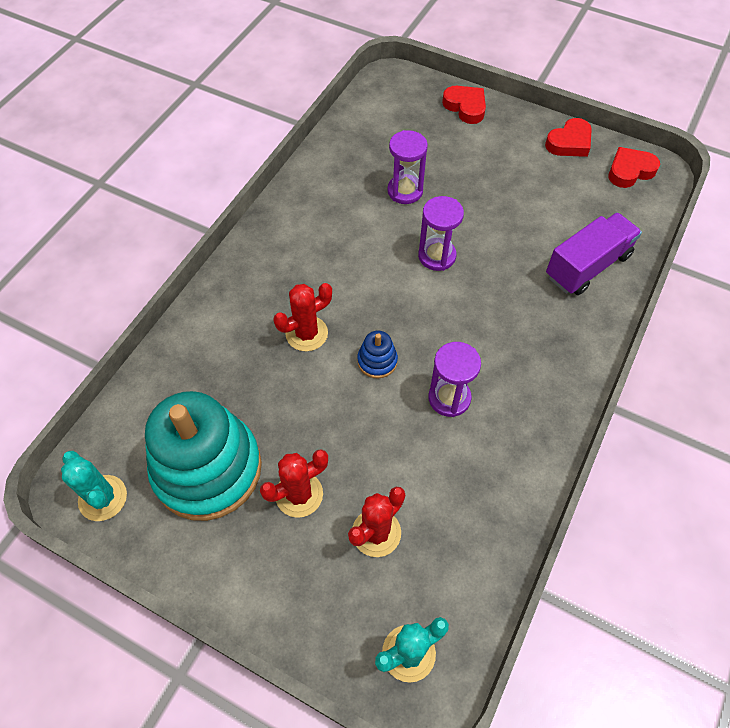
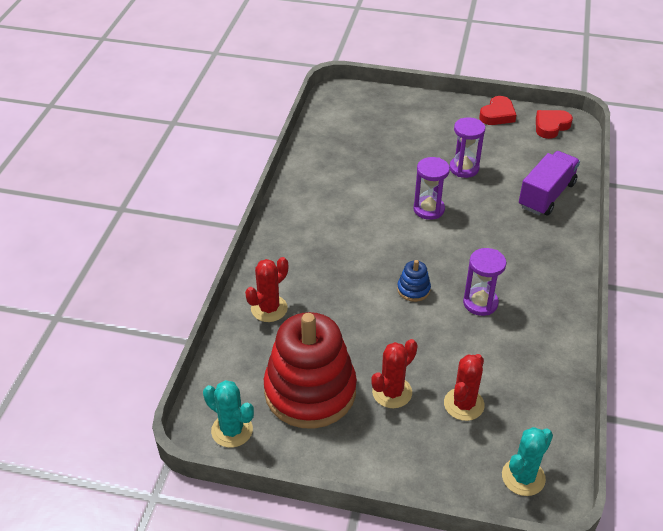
camera: 15 degrees left, 15 degrees down
turquoise stacking toy [145,391,262,521] -> red stacking toy [264,312,357,429]
red cactus [273,283,332,351] -> red cactus moved to [245,257,288,322]
purple hourglass [387,130,428,204] -> purple hourglass moved to [449,117,485,178]
red heart [442,86,486,124] -> none

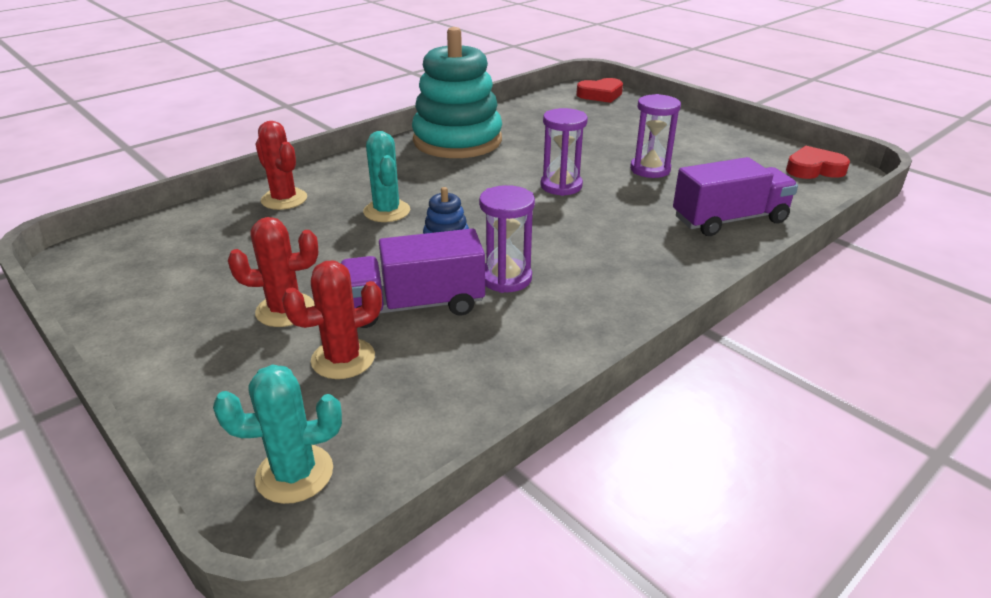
camera: 35 degrees right, 10 degrees down
turquoise cactus [203,380,254,448] -> turquoise cactus moved to [363,131,410,222]
red cactus [245,257,288,322] -> red cactus turned 60 degrees clockwise [255,121,307,210]
red stacking toy [264,312,357,429] -> none
red heart [479,96,516,125] -> red heart moved to [576,78,623,103]
none -> purple truck [340,228,485,328]
none -> turquoise stacking toy [412,27,502,158]

